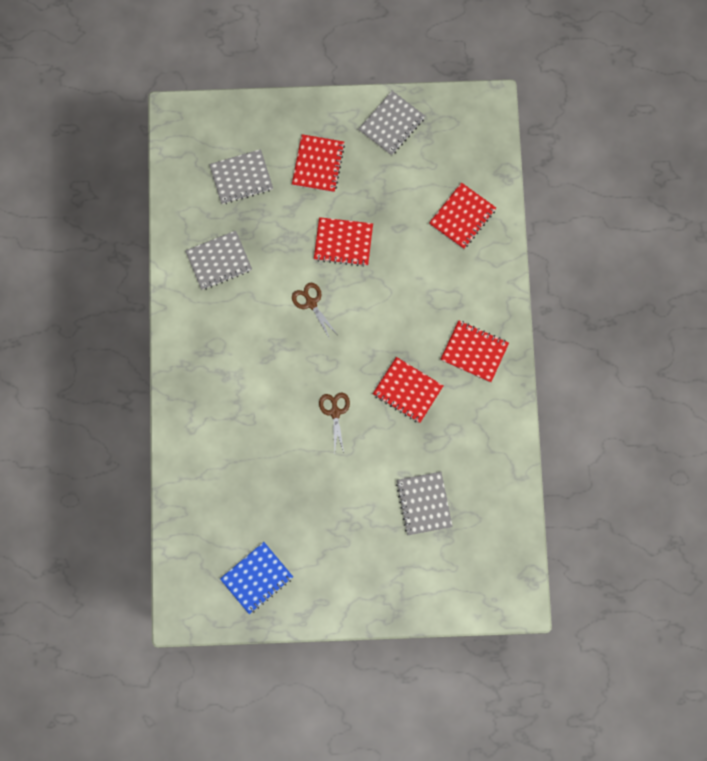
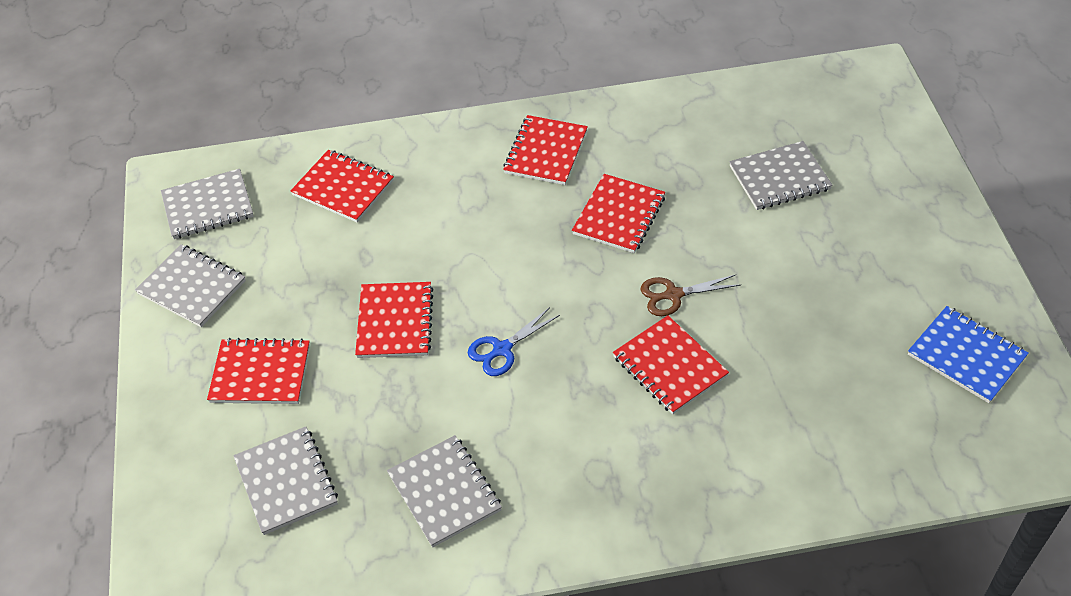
camera: 95 degrees left, 25 degrees down
brown scissors [292,283,337,339] -> blue scissors [468,307,560,376]
none -> grey notebook [161,169,254,239]
none -> red notebook [613,315,729,414]

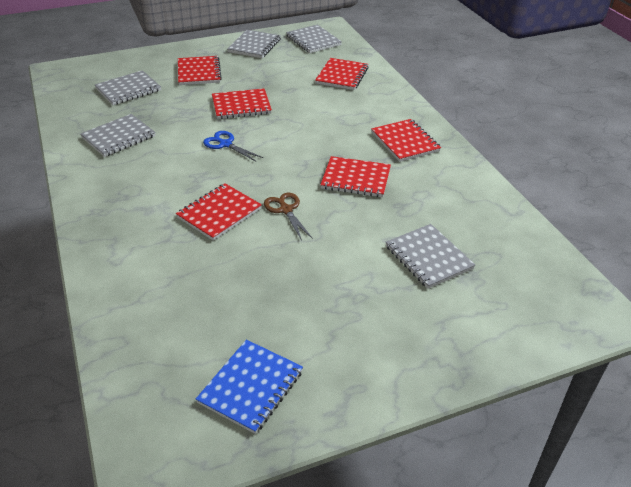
camera: 75 degrees right, 10 degrees down
red notebook [503,115,588,185] -> red notebook turned 60 degrees clockwise [371,119,441,162]

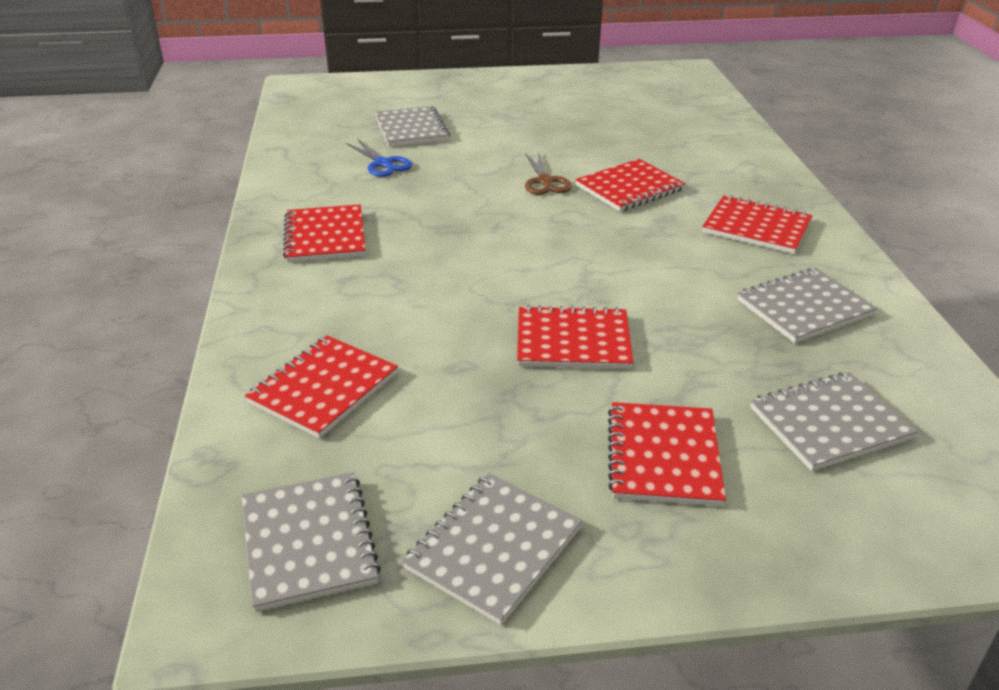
camera: 165 degrees left, 5 degrees down
blue notebook [196,340,303,434] -> none
blue scissors [203,131,263,161] -> blue scissors moved to [346,138,412,177]
red notebook [320,156,391,197] -> red notebook moved to [702,195,813,254]

